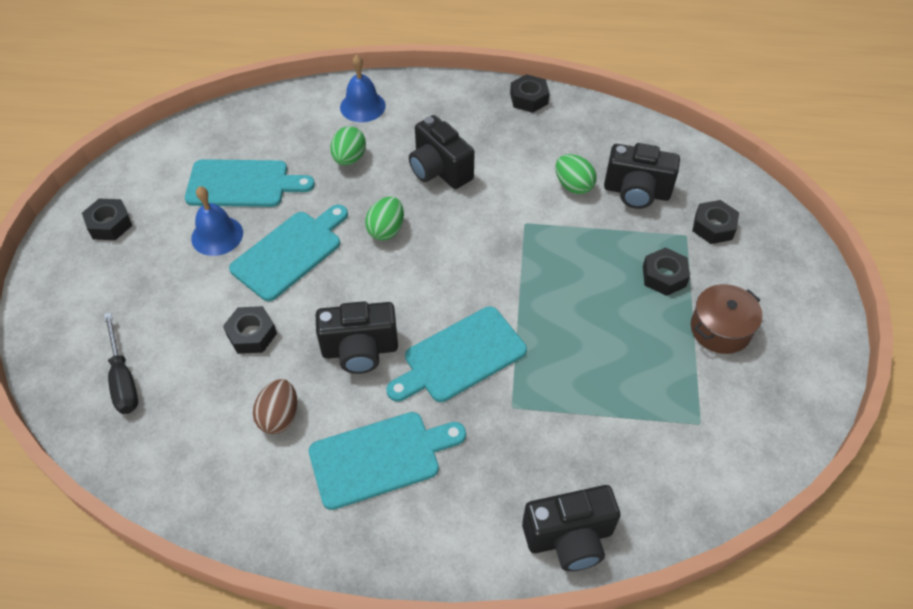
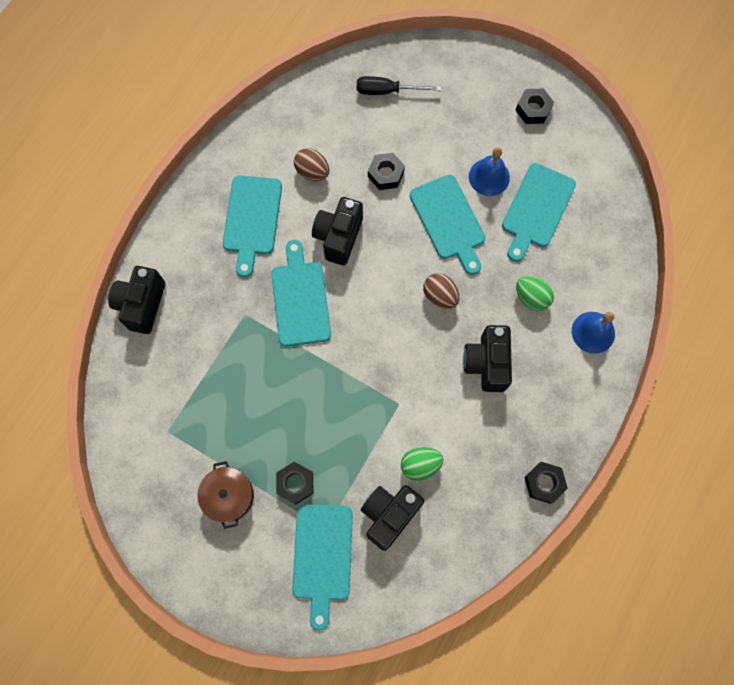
camera: 115 degrees right, 20 degrees up
green egg [365,196,404,241] -> brown egg [423,273,459,309]
black camera [409,115,475,189] -> black camera turned 75 degrees counterclockwise [463,325,512,392]
black nut [692,200,739,244] -> turquoise cutting board [292,505,353,631]

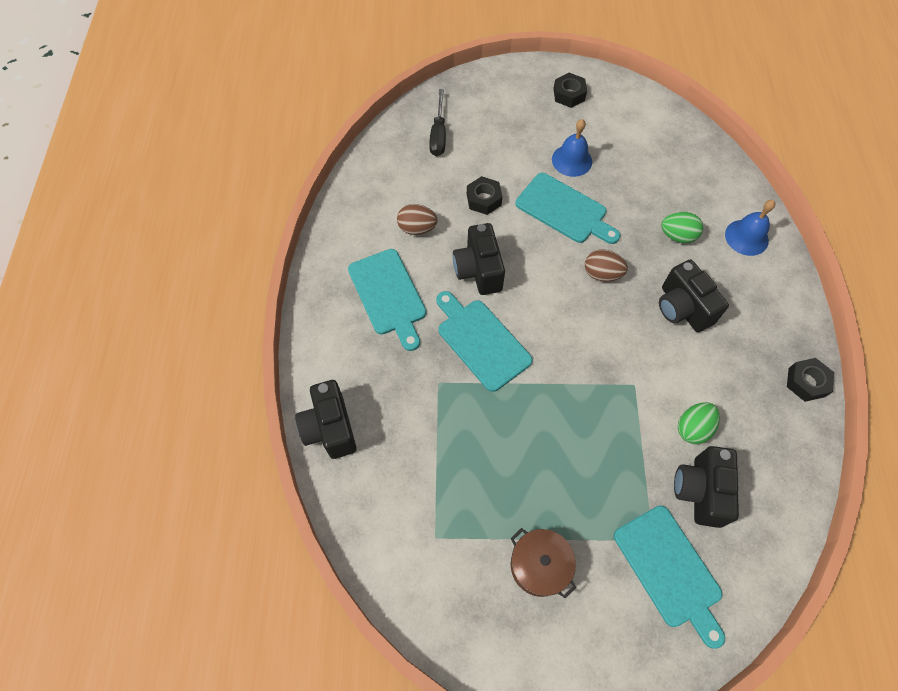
camera: 30 degrees left, 10 degrees down
black nut [276,462,314,505] -> none
black screwdriver [357,76,441,95] -> black screwdriver turned 60 degrees counterclockwise [429,89,446,156]
turquoise cutting board [502,163,576,262] -> none

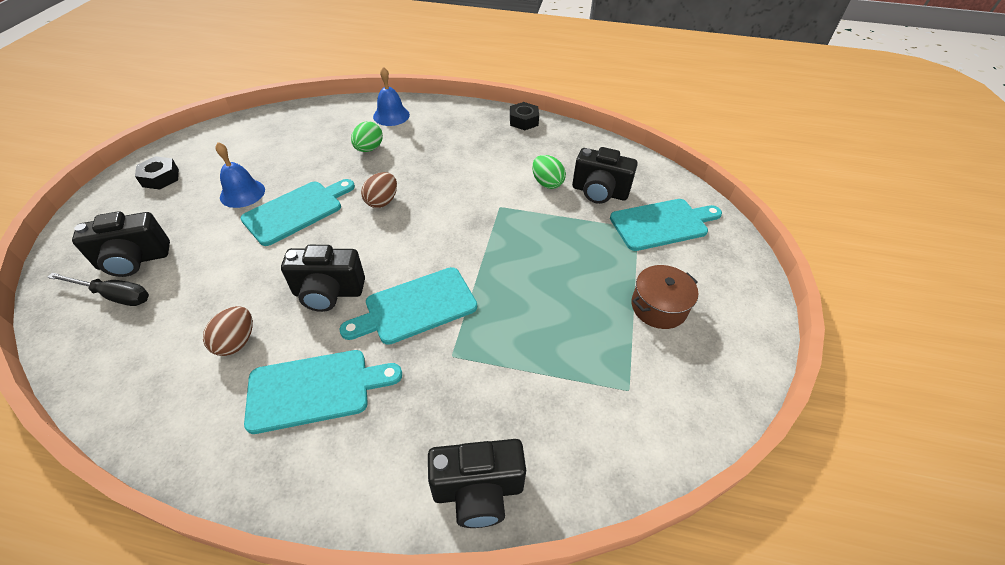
camera: 80 degrees left, 15 degrees down
black nut [467,176,502,215] -> none
black camera [659,259,729,332] -> black camera moved to [72,211,170,277]

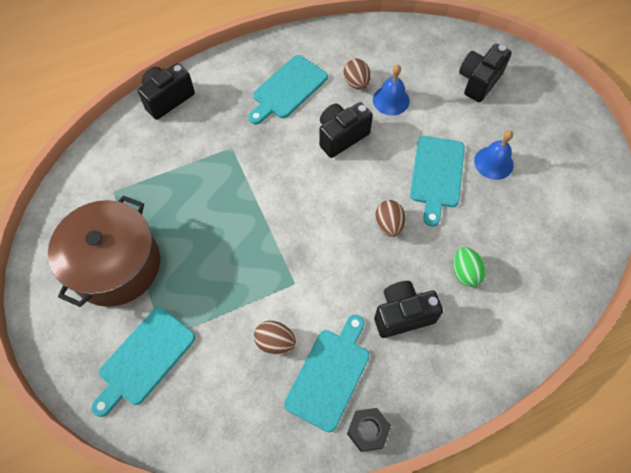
camera: 145 degrees right, 15 degrees up
black screwdriver [47,273,149,306] -> none
black nut [135,156,179,190] -> none
turquoise cutting board [339,267,477,345] -> turquoise cutting board moved to [284,315,369,432]
blue bell [373,67,410,126] -> blue bell moved to [373,64,410,116]
green egg [532,155,566,189] -> brown egg [254,321,296,354]
black camera [572,147,638,204] -> black camera moved to [374,281,443,338]
brown pot [631,265,698,329] -> brown pot [48,195,160,307], size x1.93

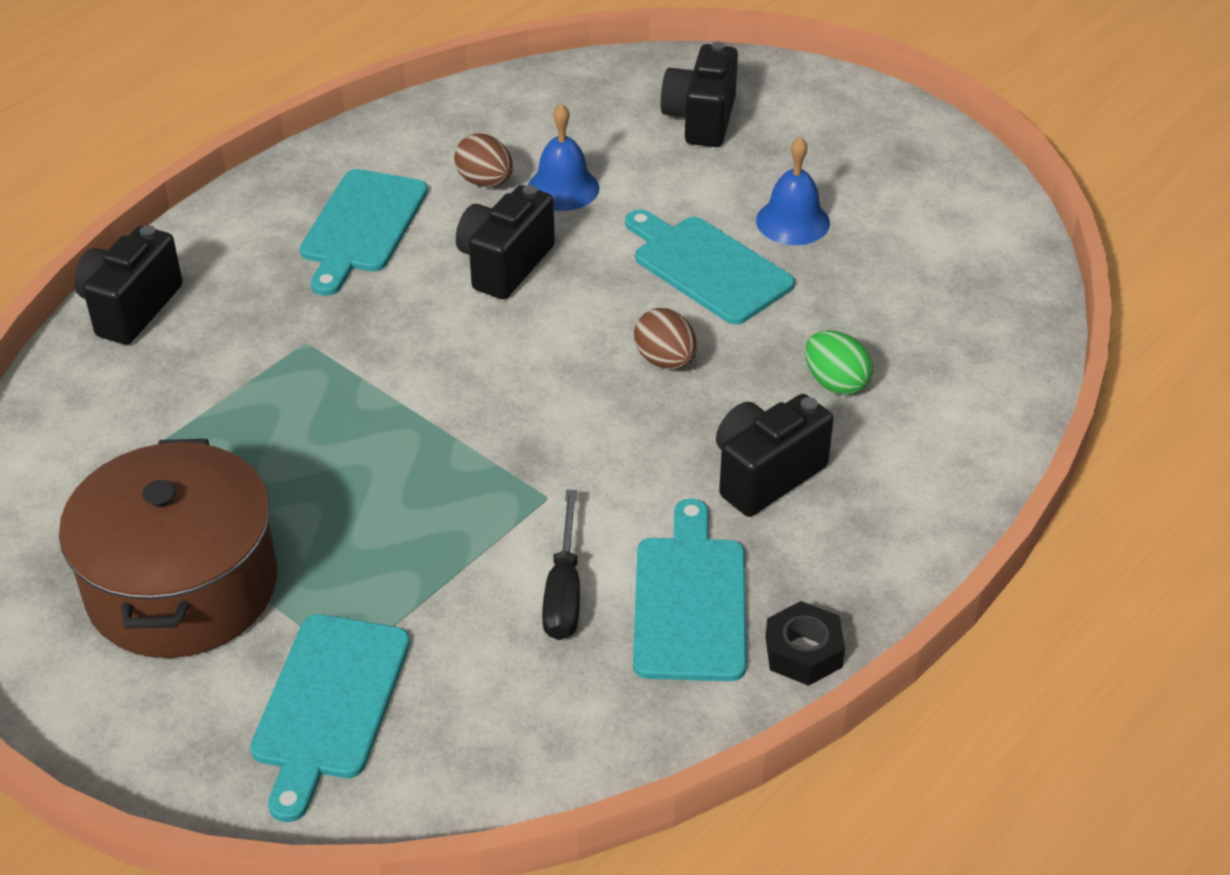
camera: 25 degrees left, 20 degrees down
brown egg [254,321,296,354] -> black screwdriver [542,490,580,640]
turquoise cutting board [410,136,465,227] -> turquoise cutting board turned 150 degrees clockwise [625,209,795,325]

